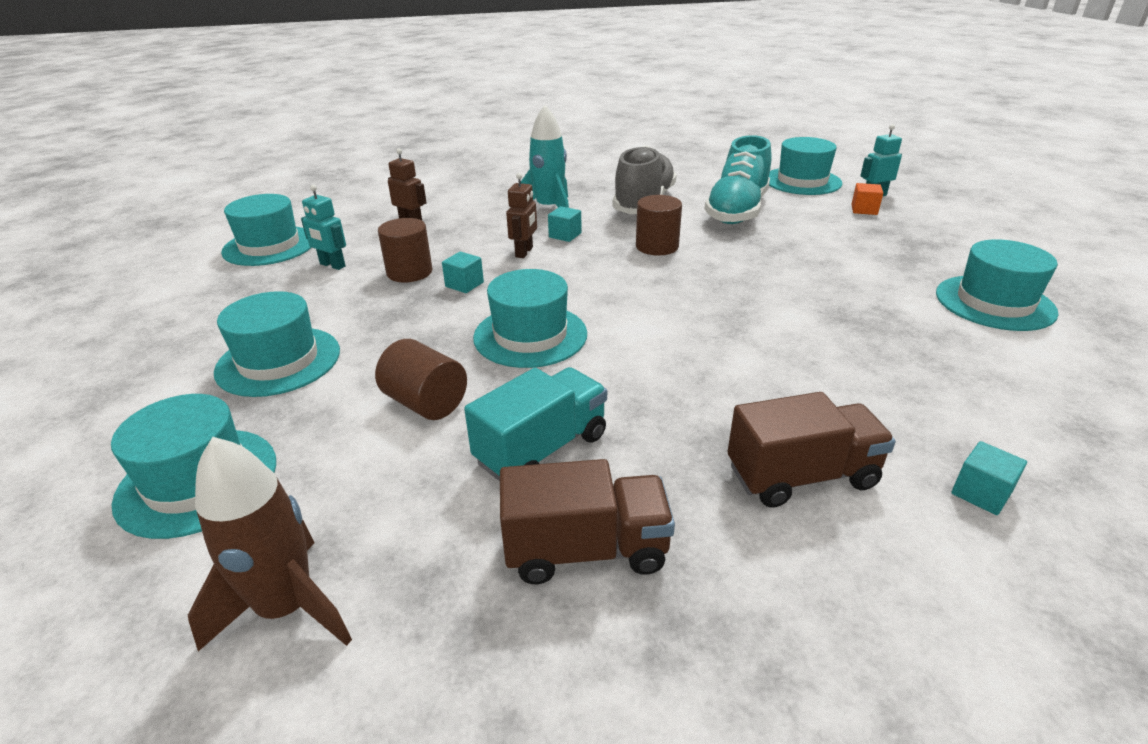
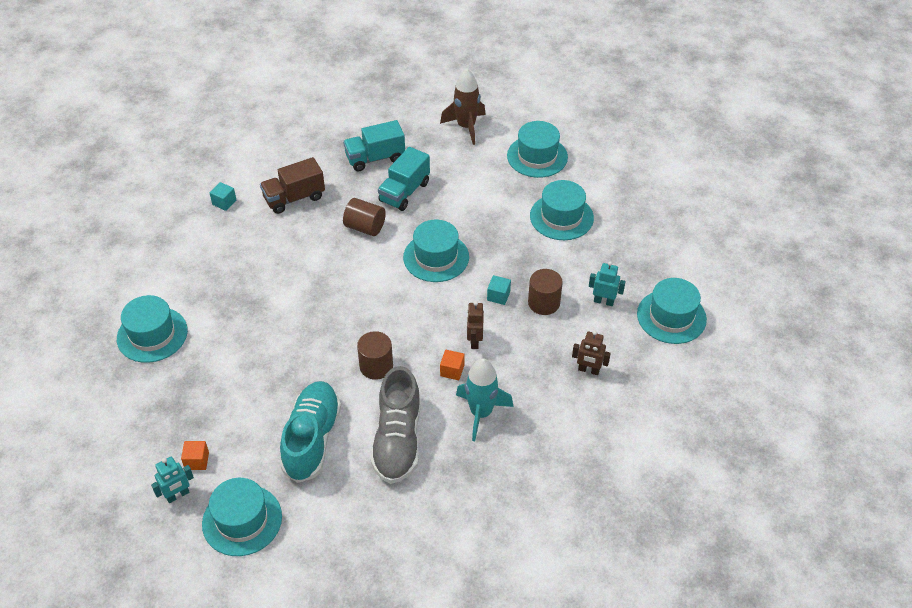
camera: 165 degrees right, 15 degrees up
brown cylinder [375,339,467,420] -> brown cylinder moved to [343,198,386,236]
brown truck [500,459,675,584] -> turquoise truck [343,120,405,171]
turquoise cube [548,206,582,242] -> orange cube [440,350,465,380]

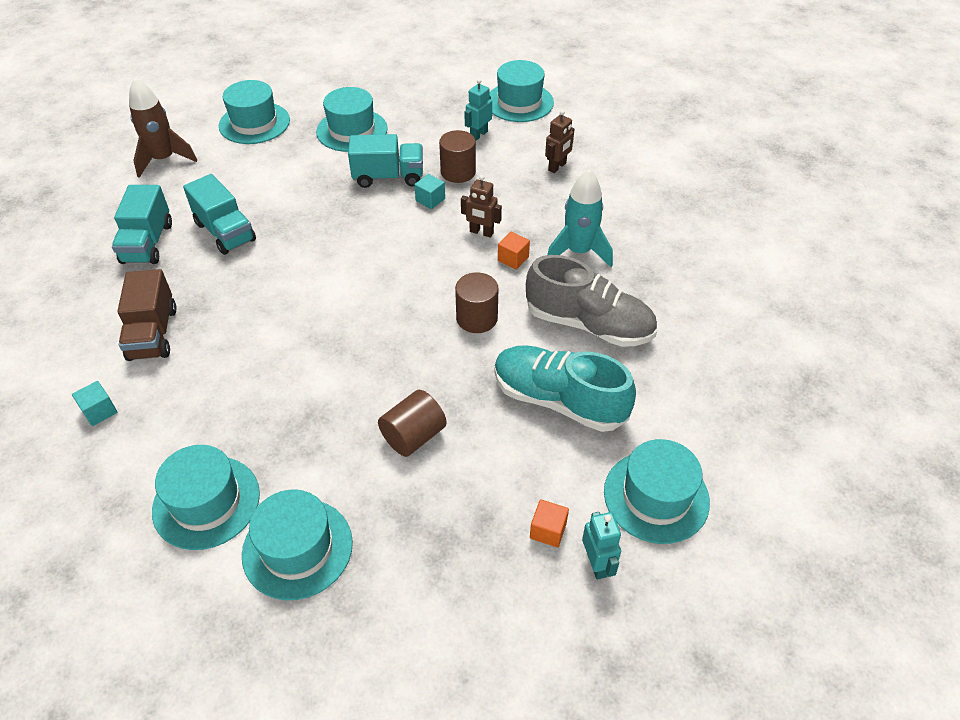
camera: 70 degrees left, 0 degrees up
brown cylinder [343,198,386,236] -> brown cylinder moved to [378,390,447,457]
turquoise hat [403,220,469,282] -> turquoise hat moved to [152,445,260,550]
none -> turquoise truck [348,134,423,188]

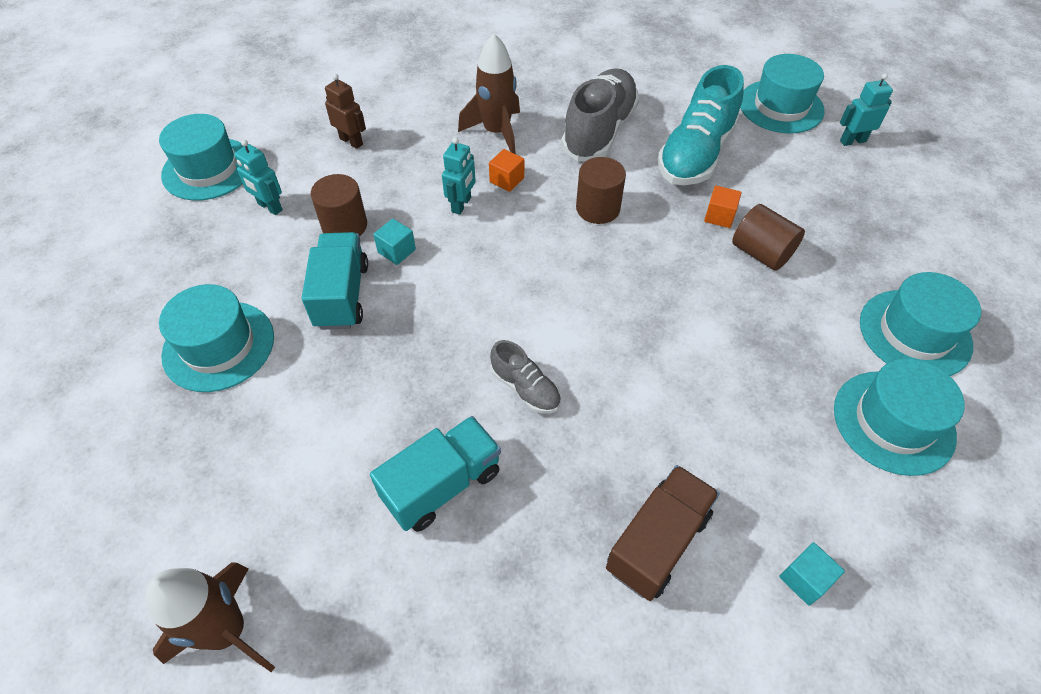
camera: 90 degrees left, 5 degrees up
turquoise truck [112,185,172,264] -> none
brown truck [117,269,177,361] -> brown truck turned 45 degrees counterclockwise [606,465,720,601]
turquoise hat [219,80,290,144] -> none
brown robot [461,175,502,238] -> turquoise robot [442,137,476,215]
orange cube [530,499,569,548] -> orange cube moved to [704,186,741,228]
turquoise rocket [547,169,613,267] -> brown rocket [458,33,520,154]
none -> grey shoe [490,340,561,414]

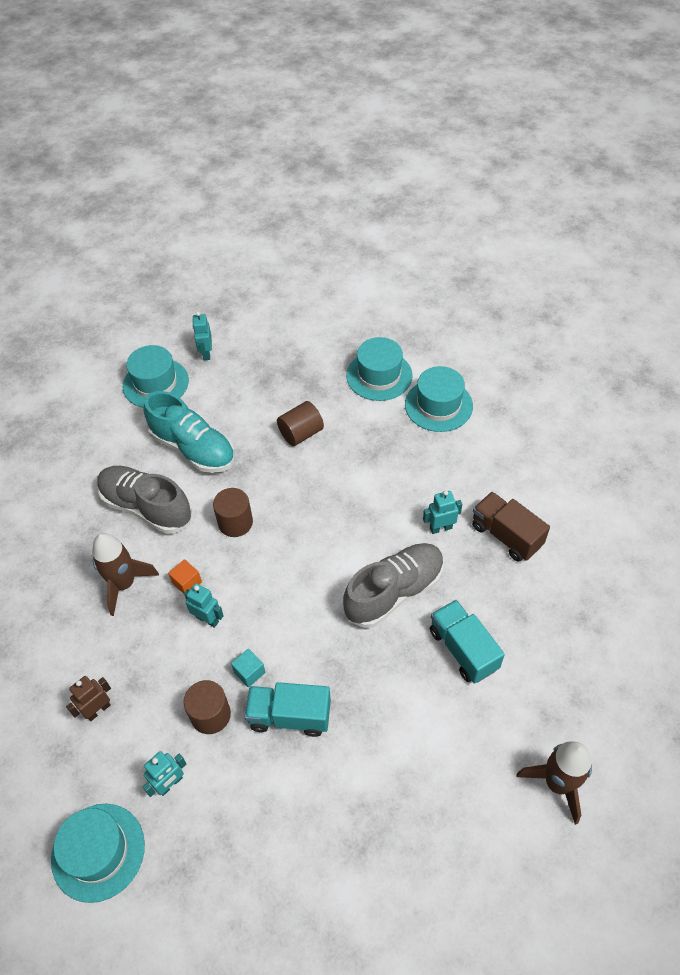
camera: 80 degrees left, 0 degrees up
turquoise hat [159,284,274,392] -> none
grey shoe [490,340,561,414] -> grey shoe [343,543,444,628], size x1.98
orange cube [704,186,741,228] -> none
turquoise cube [779,542,845,606] -> none
none -> turquoise robot [423,490,462,534]

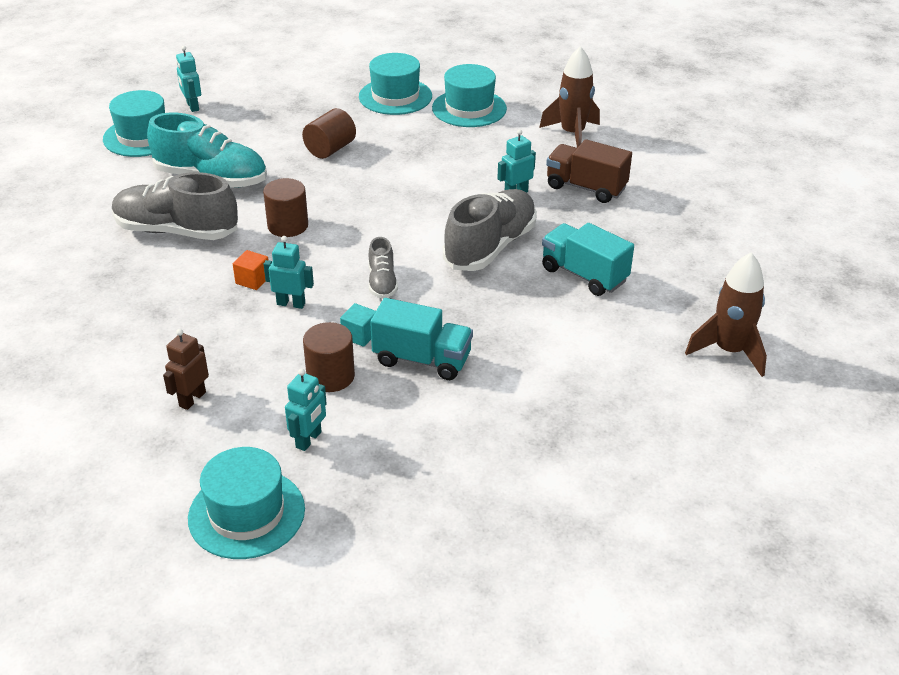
camera: 20 degrees left, 15 degrees down
brown rocket [92,533,159,616] -> brown rocket moved to [539,46,600,148]
turquoise truck [245,682,331,737] -> turquoise truck turned 150 degrees counterclockwise [370,298,473,380]
none -> grey shoe [368,237,398,299]

